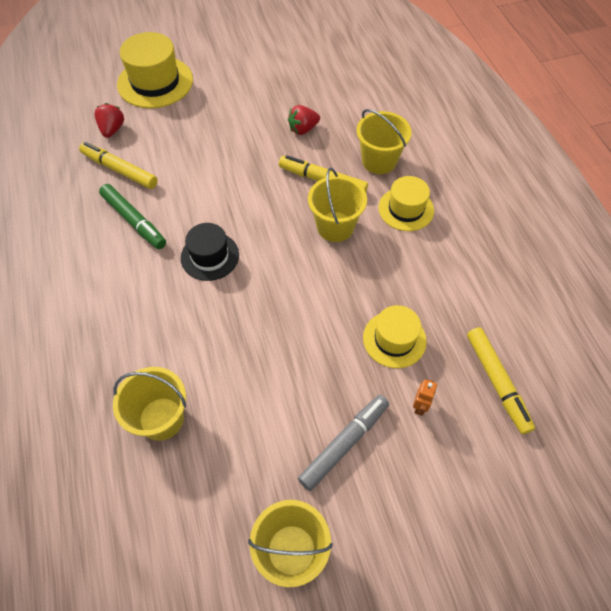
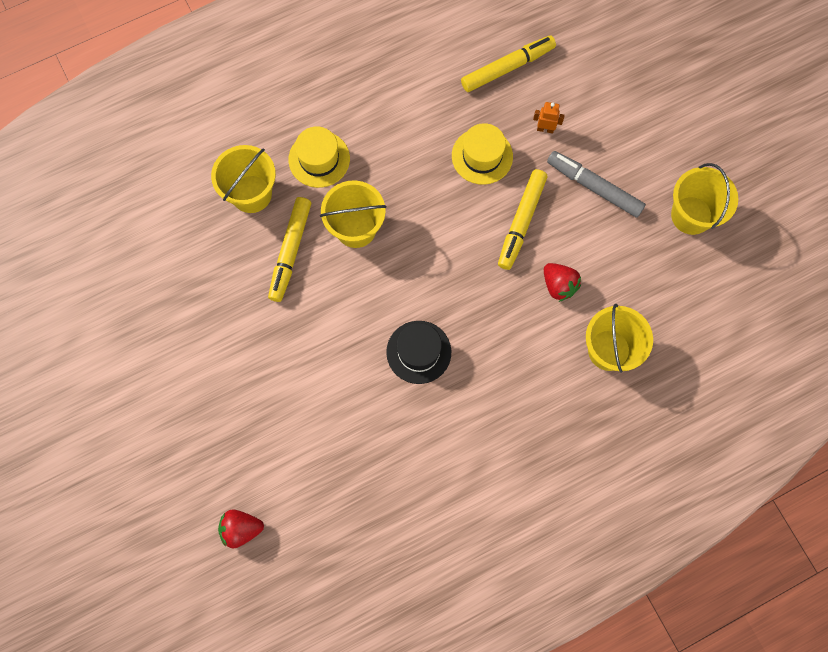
camera: 100 degrees left, 15 degrees up
yellow marker [79,142,158,189] -> yellow marker moved to [498,169,547,270]
green marker [99,184,166,249] -> none
yellow hat [117,32,193,108] -> none
red strawberry [288,105,320,135] -> red strawberry moved to [544,263,581,302]

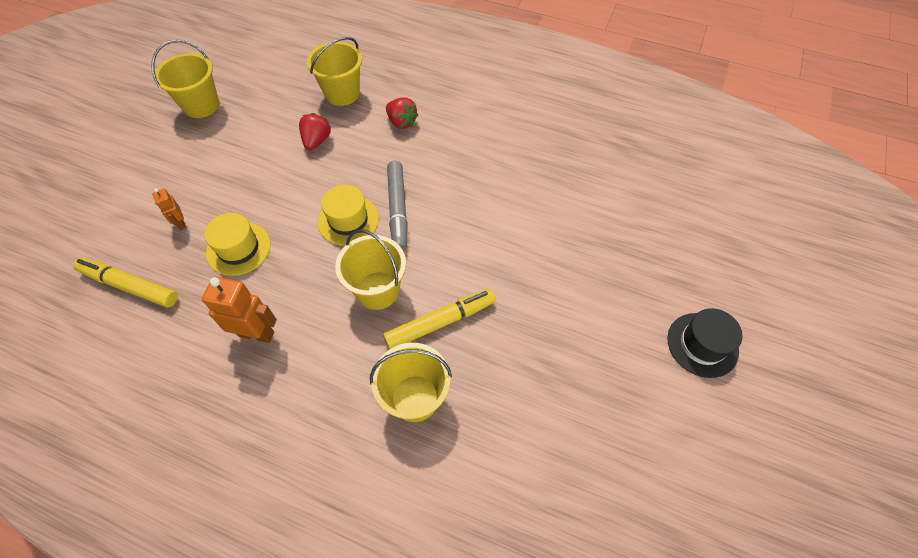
camera: 130 degrees left, 15 degrees down
red strawberry [218,509,264,548] -> red strawberry moved to [386,97,418,129]
yellow hat [288,127,350,188] -> yellow hat moved to [318,185,379,246]
black hat [386,321,451,384] -> black hat moved to [668,308,743,378]
yellow marker [498,169,547,270] -> none
grey marker [547,151,646,218] -> grey marker moved to [387,161,408,251]
none -> orange robot [202,277,277,343]

